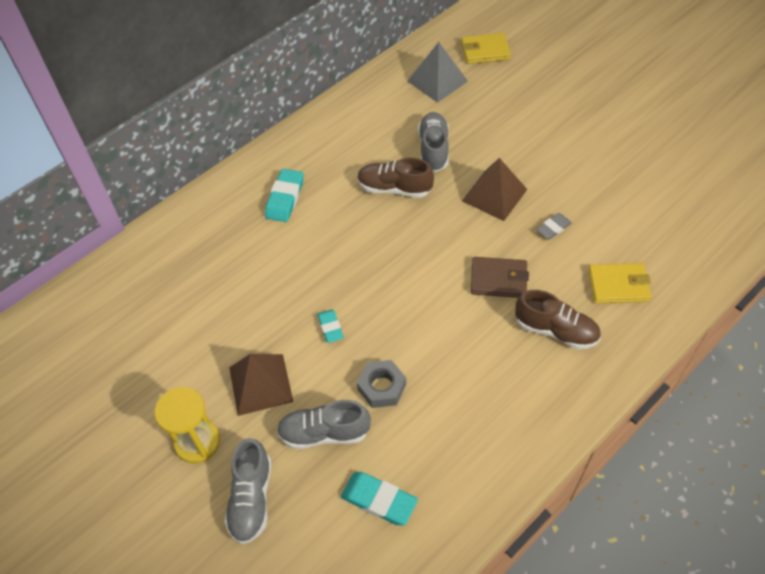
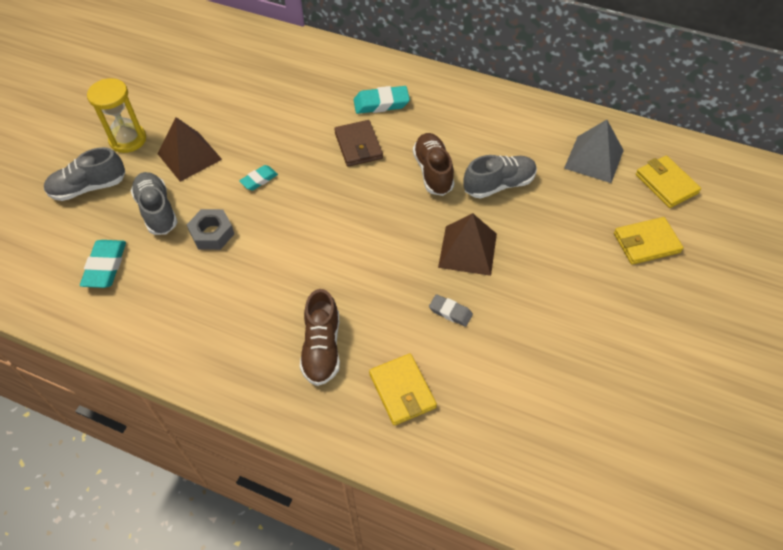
camera: 65 degrees right, 0 degrees up
brown wallet [471,257,529,298] -> brown wallet moved to [334,120,383,167]
none -> yellow wallet [614,217,683,265]

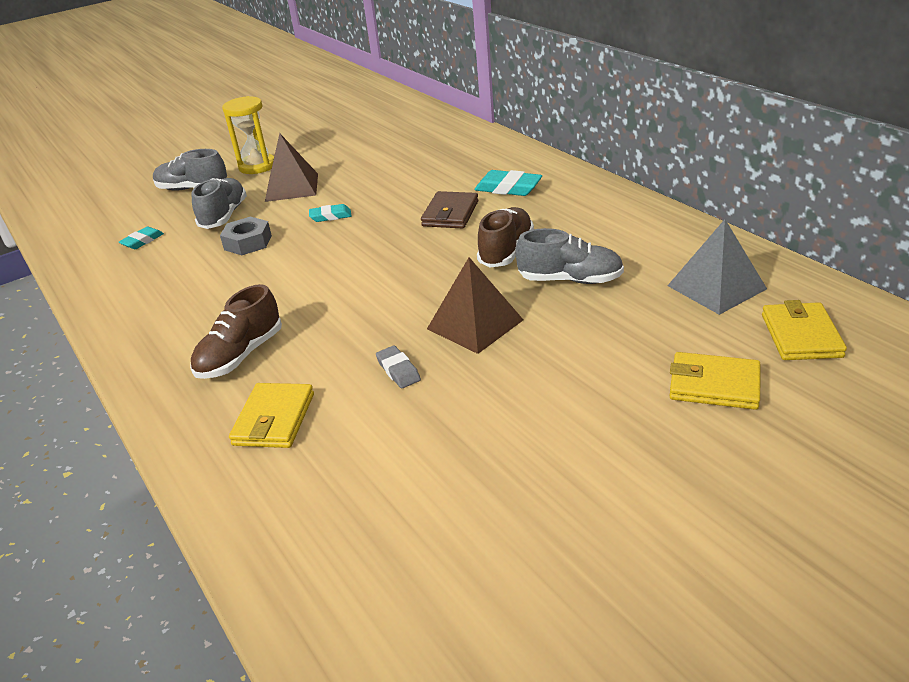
camera: 35 degrees right, 20 degrees down
turquoise eraser [80,240,126,288] -> turquoise eraser [119,227,164,249], size x0.63

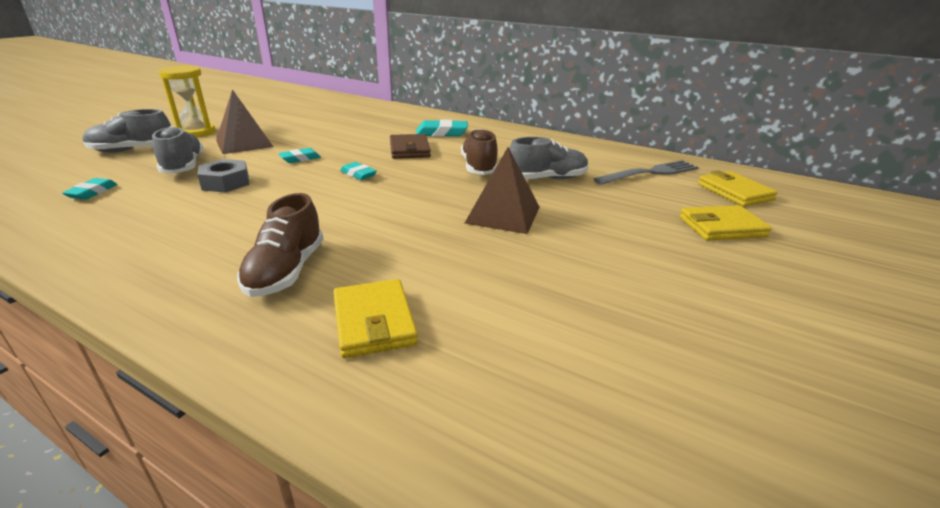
camera: 30 degrees left, 5 degrees down
grey eraser [376,346,421,388] -> none
grey pyramid [667,219,767,315] -> grey fork [594,160,699,185]
none -> turquoise eraser [340,162,377,180]

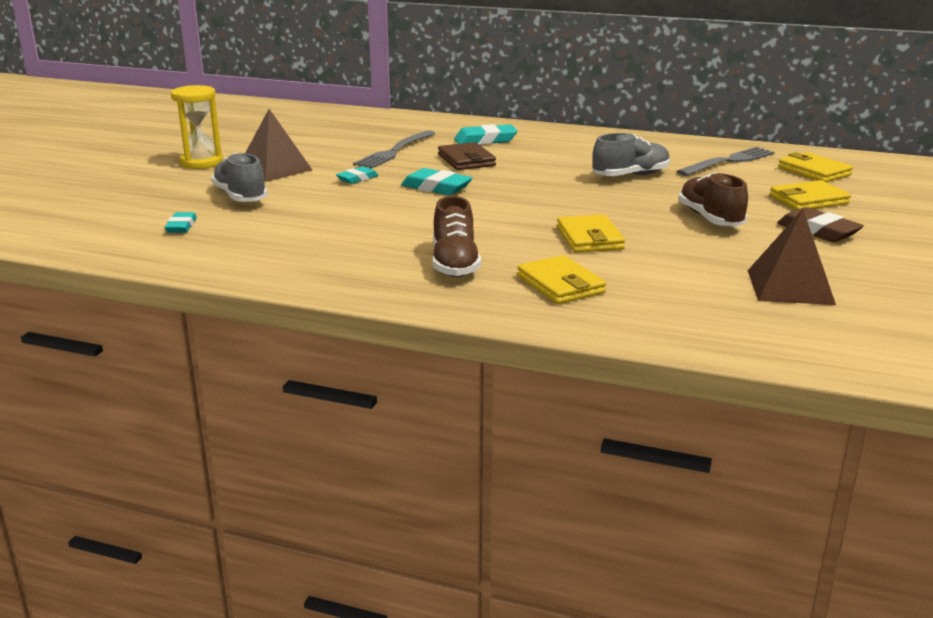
camera: 10 degrees left, 5 degrees down
grey shoe [83,109,171,153] -> none
grey nut [197,159,249,193] -> none
turquoise eraser [340,162,377,180] -> turquoise eraser [401,168,473,195], size x1.60
brown shoe [461,129,498,175] -> brown shoe moved to [678,172,748,226]
brown pyramid [464,147,540,234] -> brown pyramid moved to [748,209,836,305]
none -> grey fork [353,130,436,169]
none -> yellow wallet [557,214,625,252]
none -> brown eraser [777,207,864,242]

